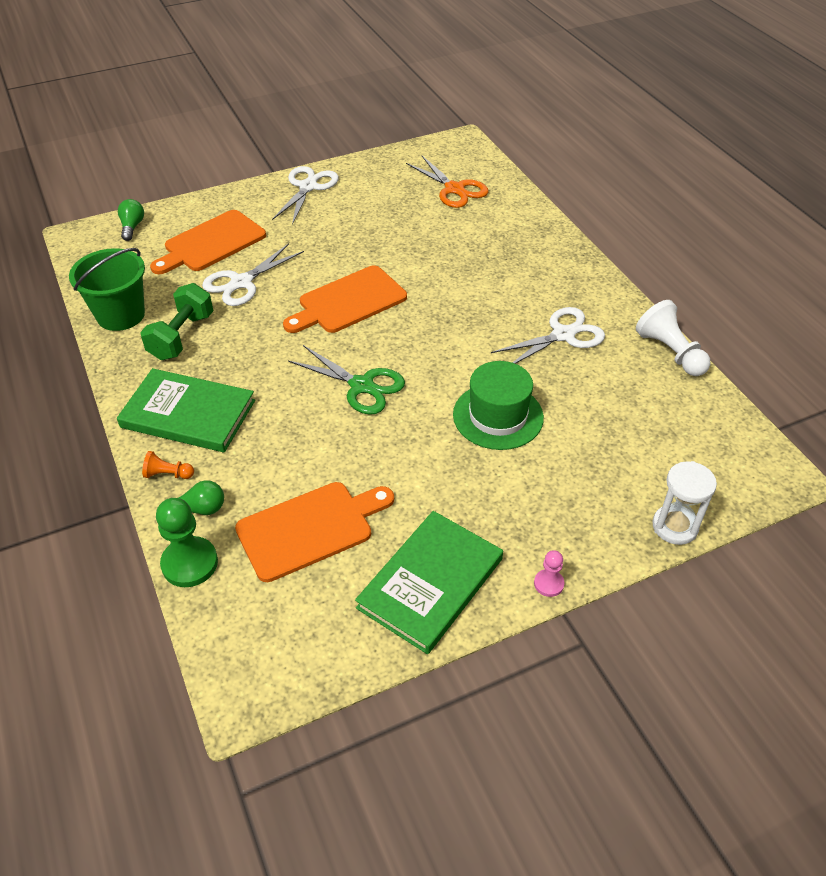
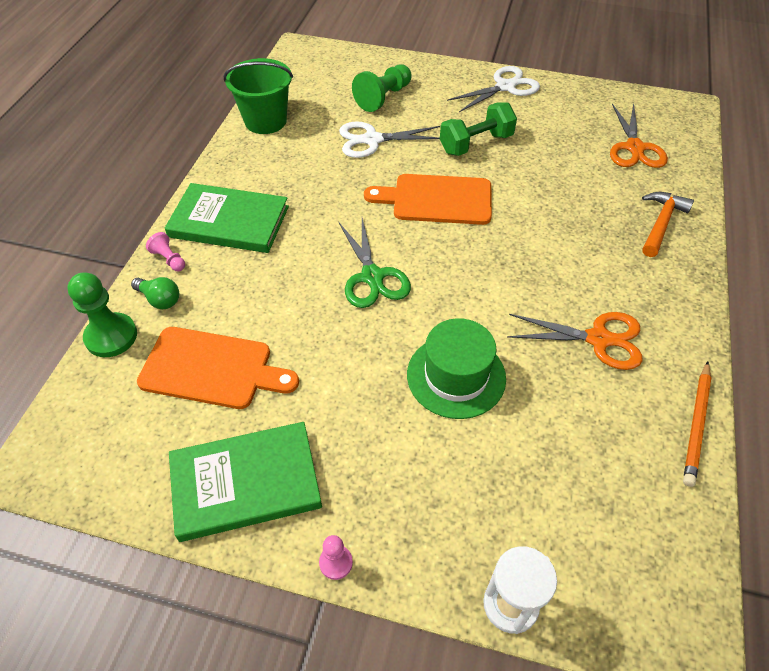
camera: 40 degrees right, 5 degrees up
green book [117,368,255,452] -> green book turned 45 degrees counterclockwise [165,183,289,253]
green light bulb [118,199,144,241] -> none
green dumbbell [140,283,213,360] -> green dumbbell moved to [440,102,517,156]
orange pawn [142,451,194,479] -> pink pawn [146,232,185,271]
orange cutting board [150,210,266,274] -> green pawn [352,64,412,112]
white scissors [491,307,605,364] -> orange scissors [507,312,643,370]
white pawn [636,300,710,376] -> orange pencil [683,361,712,487]
none -> orange hammer [642,192,694,257]

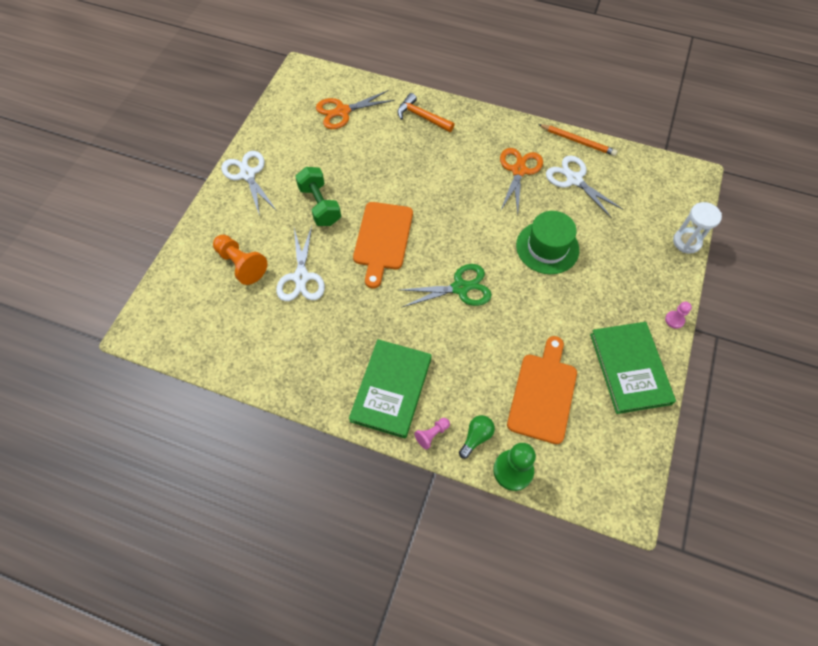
camera: 85 degrees left, 10 degrees up
green bucket [223,58,293,134] -> none
green pawn [352,64,412,112] -> orange pawn [213,235,267,285]
orange scissors [610,103,668,168] -> orange scissors turned 150 degrees clockwise [316,90,395,129]
none -> white scissors [546,155,623,218]

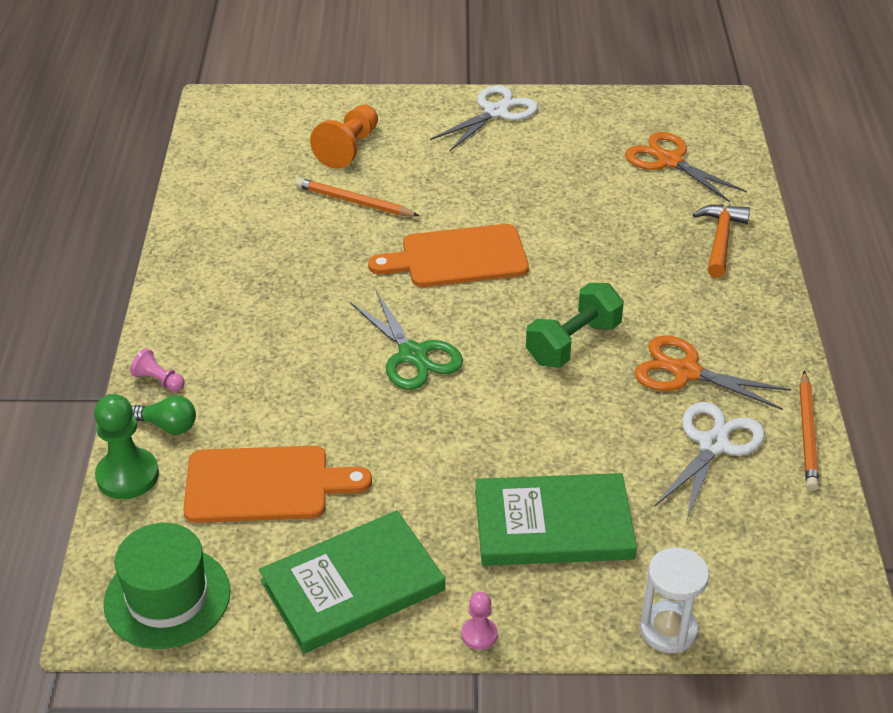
camera: 70 degrees right, 20 degrees down
white scissors [276,226,325,301] -> orange pencil [295,178,420,216]
green dumbbell [295,167,341,226] -> green dumbbell moved to [526,283,624,368]
green book [349,339,432,439] -> green book moved to [475,473,637,566]
orange scissors [500,148,543,214] -> orange scissors turned 150 degrees counterclockwise [635,335,791,410]
green hat [516,211,579,274] -> green hat moved to [103,523,230,649]

